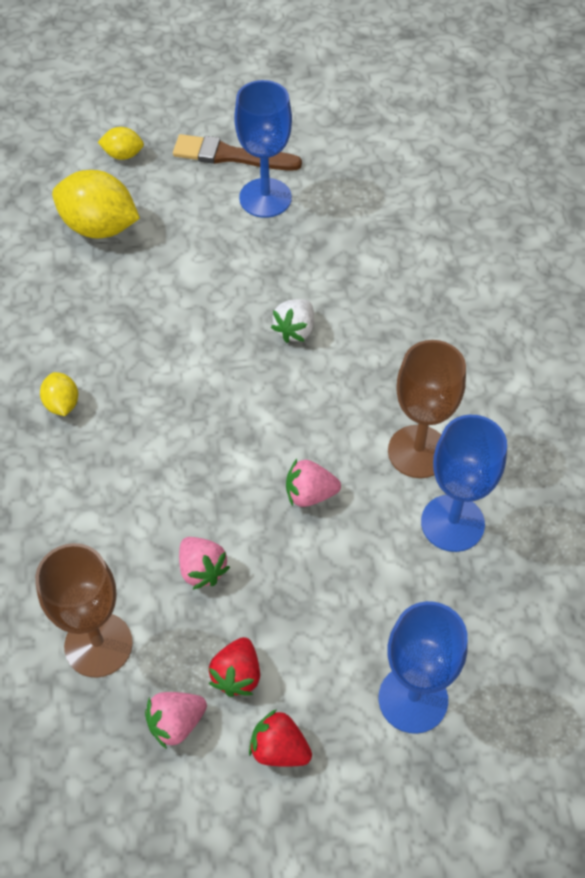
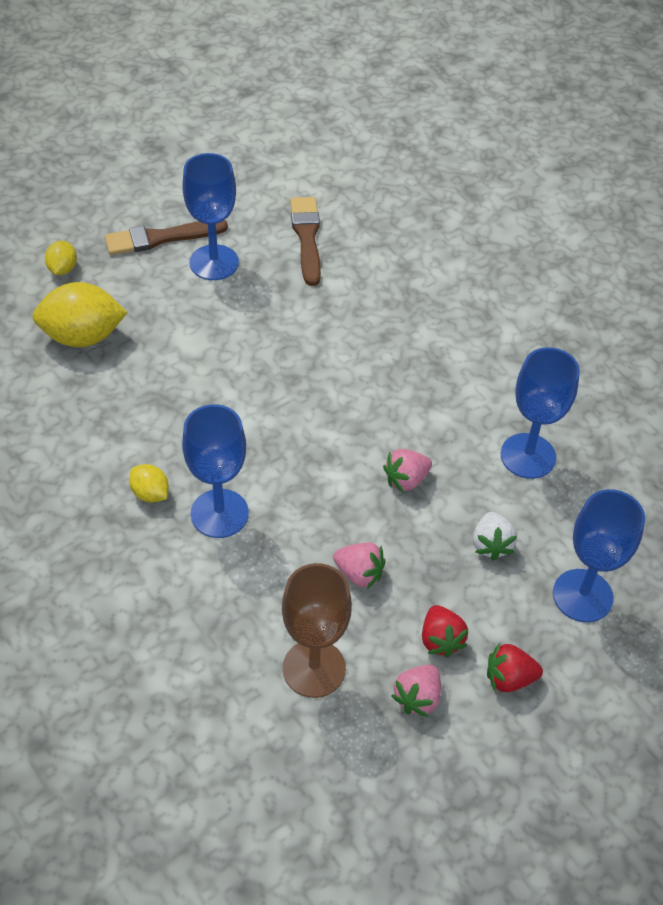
camera: 30 degrees left, 5 degrees down
yellow lemon [98,127,144,160] -> yellow lemon turned 60 degrees counterclockwise [45,241,77,275]
white strawberry [271,299,314,343] -> white strawberry moved to [473,512,517,561]
brown goblet [388,340,466,478] -> none
none -> blue goblet [182,404,249,538]
none -> brown brush [290,197,321,286]

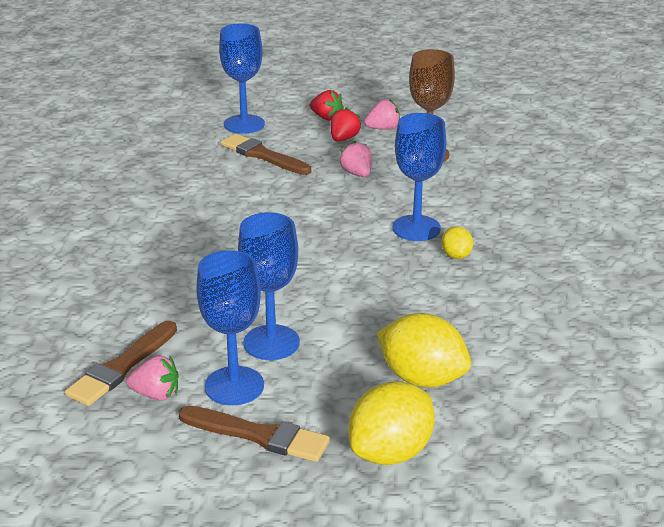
camera: 140 degrees left, 20 degrees down
yellow lemon [45,241,77,275] -> yellow lemon [349,381,435,465], size x1.96
pink strawberry [383,449,432,492] -> pink strawberry moved to [126,355,179,401]
white strawberry [473,512,517,561] -> brown brush [221,134,311,175]
blue goblet [501,347,580,479] -> blue goblet moved to [238,212,300,360]

